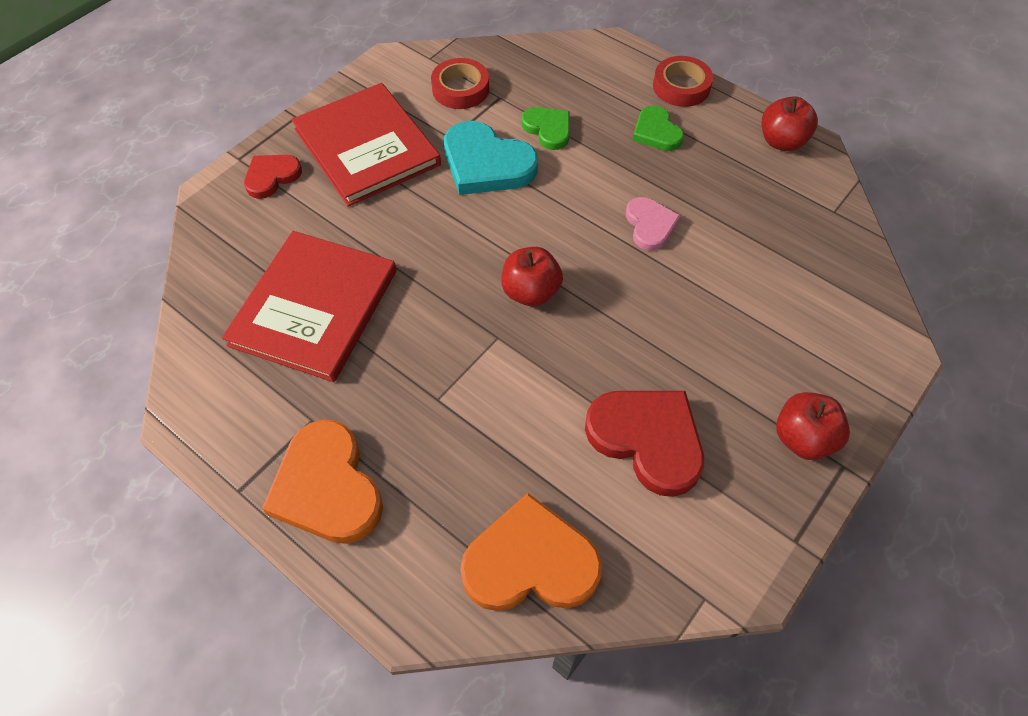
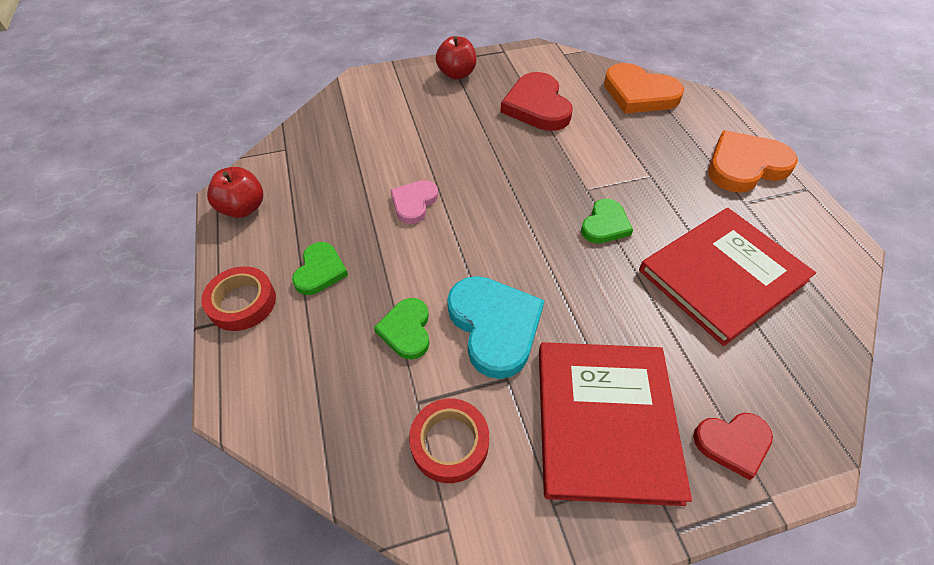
camera: 145 degrees left, 5 degrees down
orange heart [262,420,383,544] -> orange heart turned 120 degrees counterclockwise [708,130,798,193]
red apple [501,247,563,307] -> none
none -> green heart [581,199,633,243]

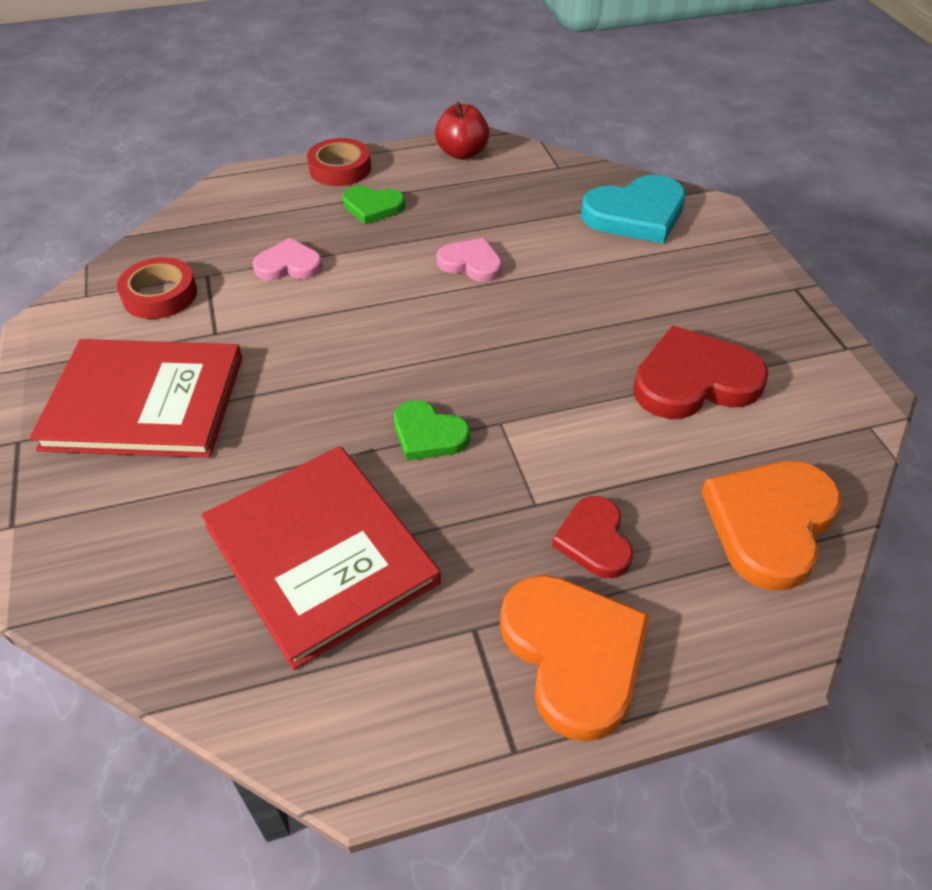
camera: 90 degrees right, 5 degrees down
green heart [374,298,429,360] -> pink heart [252,238,323,281]
red apple [436,36,477,79] -> none
turquoise heart [447,276,545,379] -> turquoise heart moved to [581,175,686,244]
red heart [693,413,773,480] -> red heart moved to [552,496,633,578]

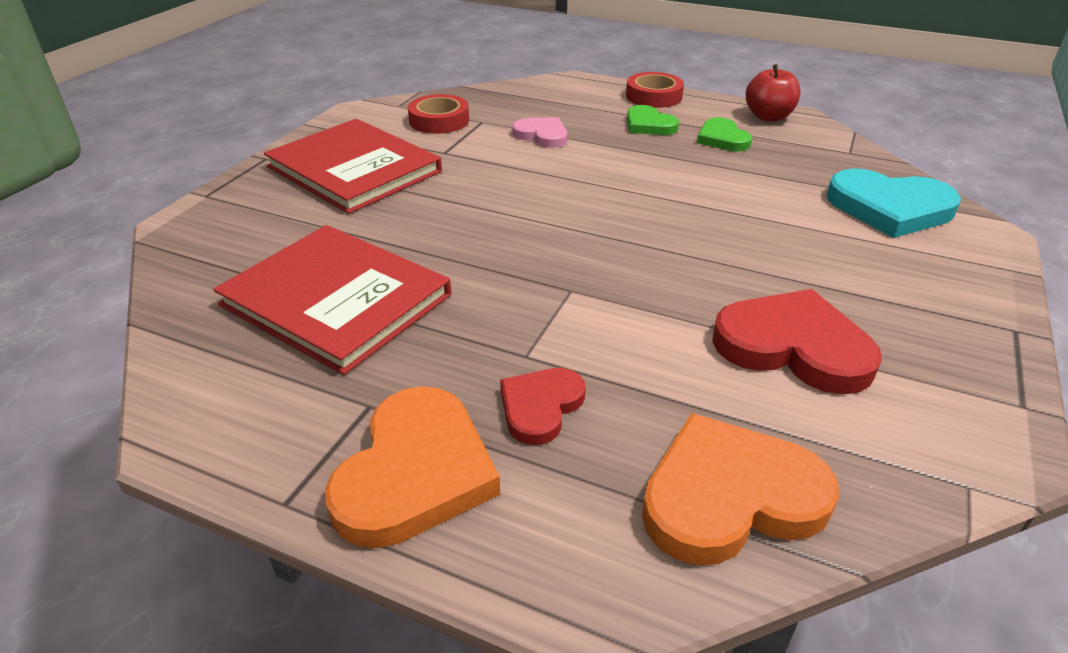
camera: 40 degrees right, 10 degrees down
red book [201,446,441,670] -> red book turned 60 degrees counterclockwise [213,225,451,375]
green heart [394,400,470,461] -> green heart moved to [697,117,752,152]
pink heart [437,238,502,282] -> none

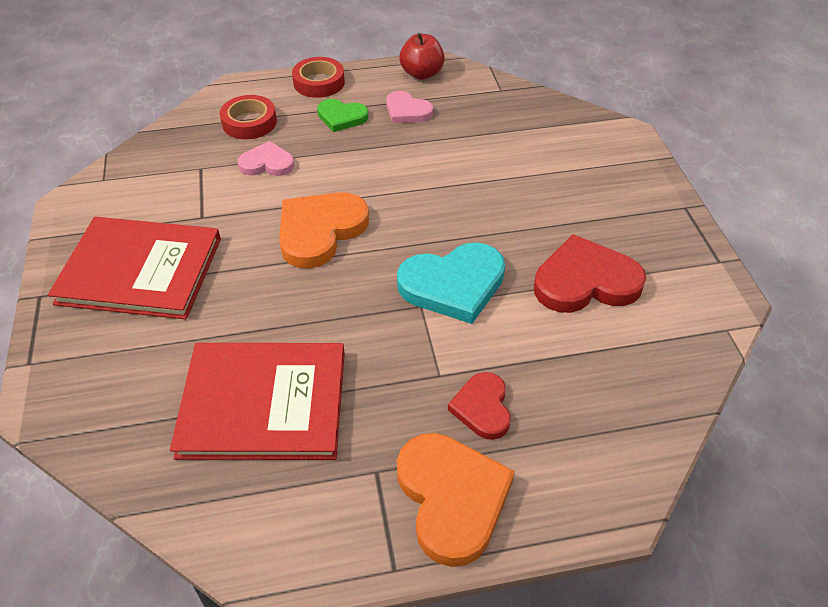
camera: 35 degrees left, 10 degrees up
red tape [408,94,469,134] -> red tape moved to [220,95,277,139]
orange heart [642,413,839,565] -> orange heart moved to [279,192,369,269]
green heart [697,117,752,152] -> pink heart [386,91,433,123]
turquoise heart [826,169,961,238] -> turquoise heart moved to [397,243,505,324]

